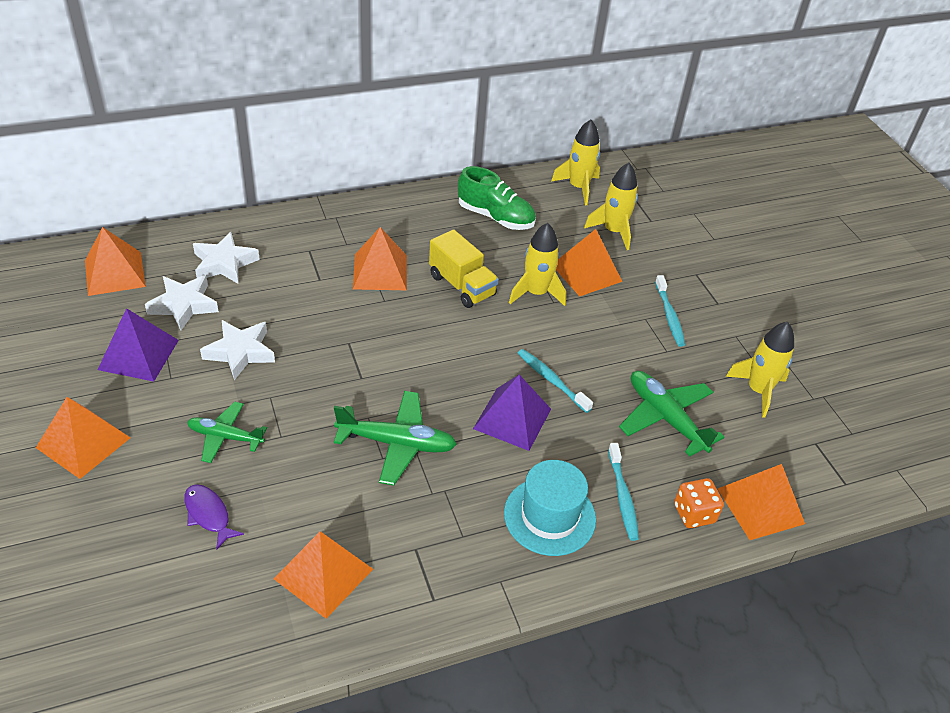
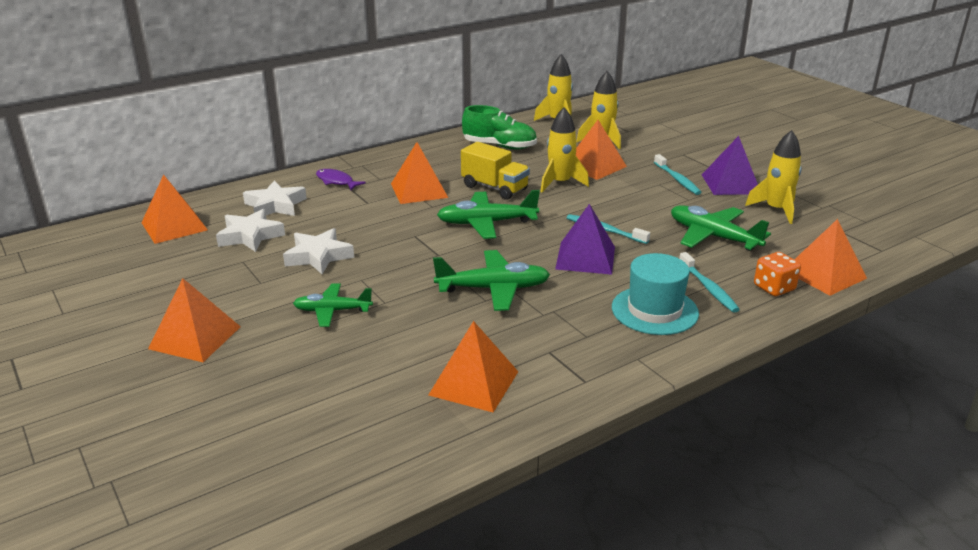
camera: 10 degrees left, 15 degrees down
purple pyramid [98,308,179,382] -> purple pyramid moved to [702,136,758,195]
purple fish [184,484,244,550] -> purple fish moved to [316,169,366,190]
none -> green plane [437,190,540,239]

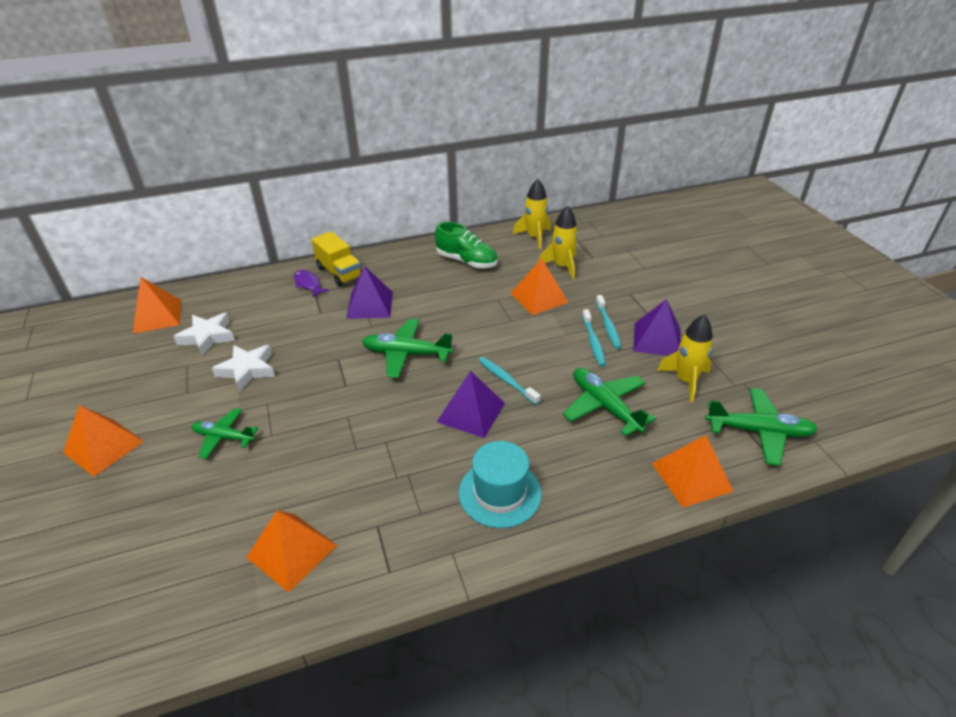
camera: 15 degrees right, 10 degrees up
white star [243,181,307,216] -> none
orange pyramid [391,142,448,204] -> purple pyramid [346,266,393,319]
green plane [433,250,550,311] -> green plane moved to [705,388,818,466]
yellow truck [461,142,530,200] -> yellow truck moved to [311,231,362,287]
yellow rocket [540,107,589,192] -> none
turquoise toothbrush [679,252,740,313] -> turquoise toothbrush moved to [582,309,606,367]
orange dice [754,252,801,296] -> none

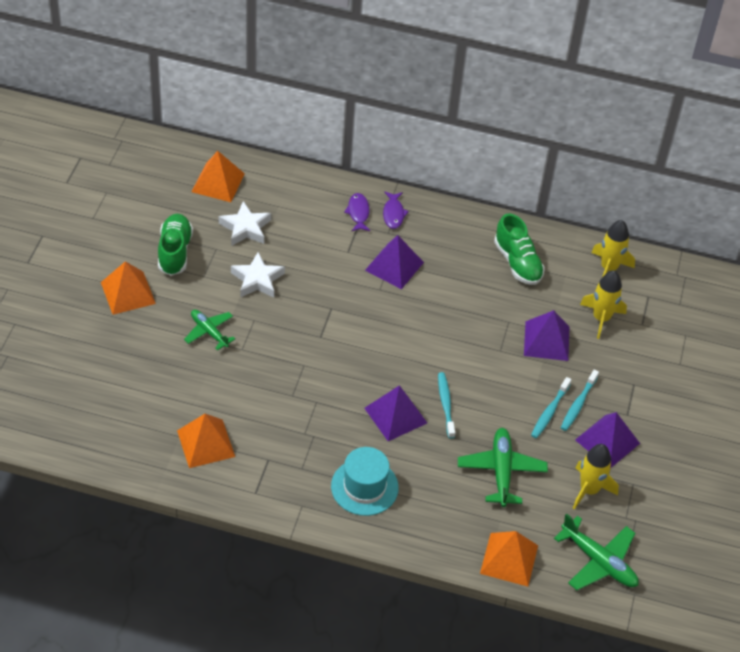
camera: 30 degrees right, 10 degrees up
yellow truck [311,231,362,287] -> purple fish [383,192,409,229]
green plane [362,319,453,378] -> none
orange pyramid [511,259,569,315] -> purple pyramid [524,310,569,361]
none -> green shoe [158,214,193,276]

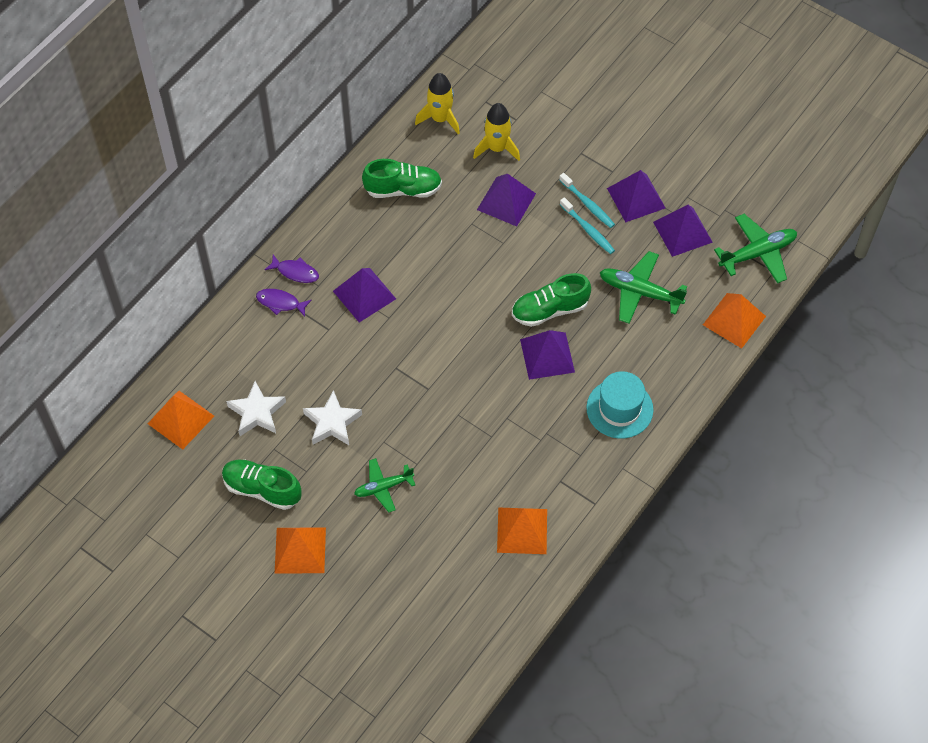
camera: 65 degrees left, 10 degrees up
turquoise toothbrush [438,372,455,439] -> green shoe [512,273,591,327]
yellow rocket [573,444,619,510] -> purple pyramid [653,205,713,257]

